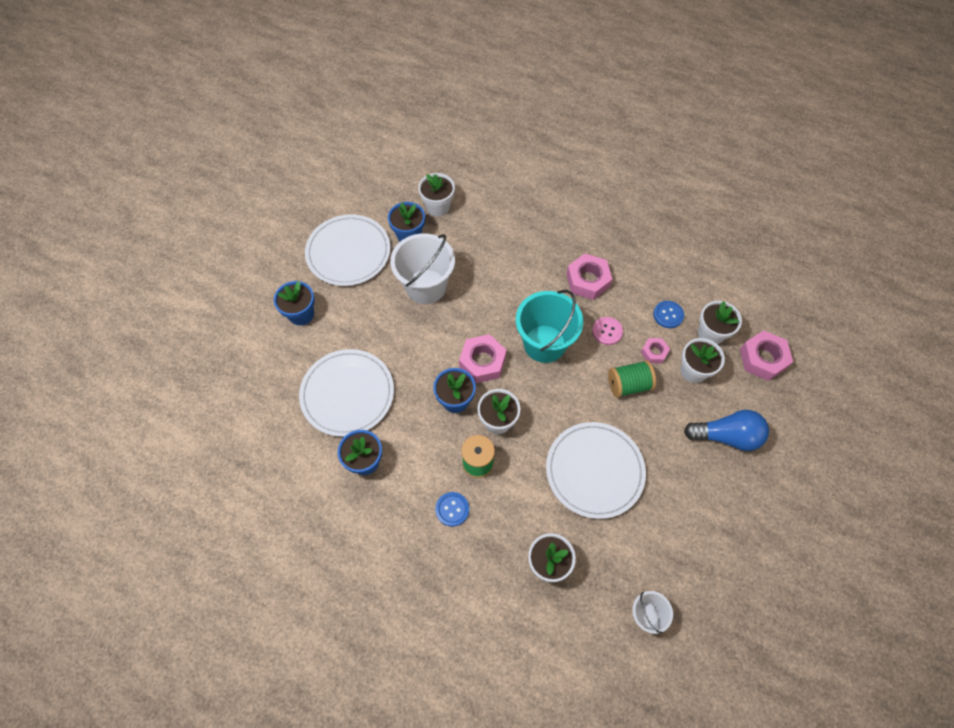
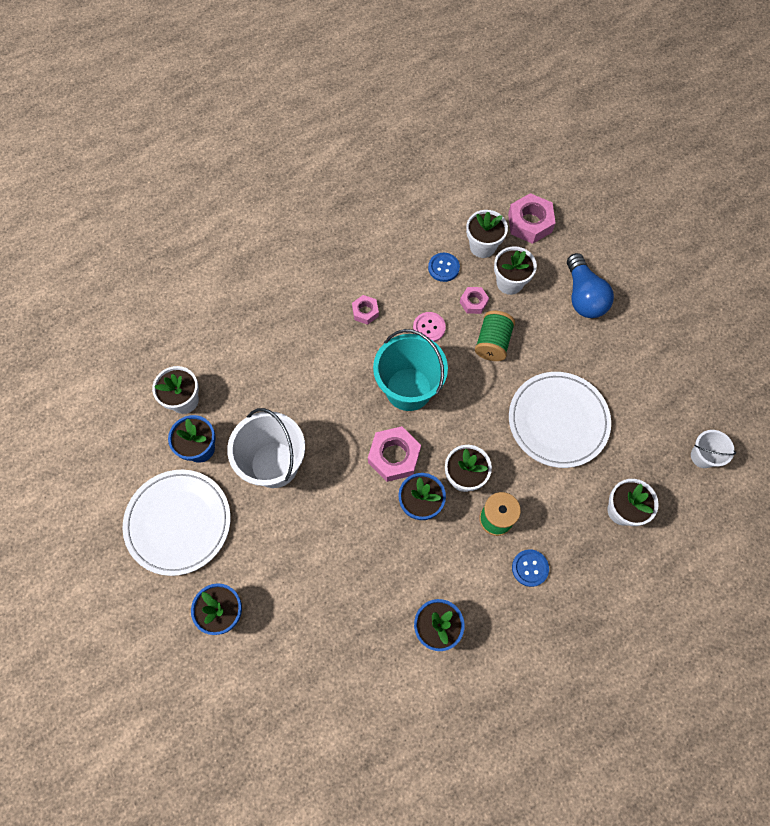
camera: 60 degrees left, 5 degrees up
white plate [299,349,394,437] -> none
pink nut [566,254,612,300] -> pink nut [352,295,379,325], size x0.57
blue light bulb [684,410,769,451] -> blue light bulb turned 135 degrees clockwise [567,253,614,318]

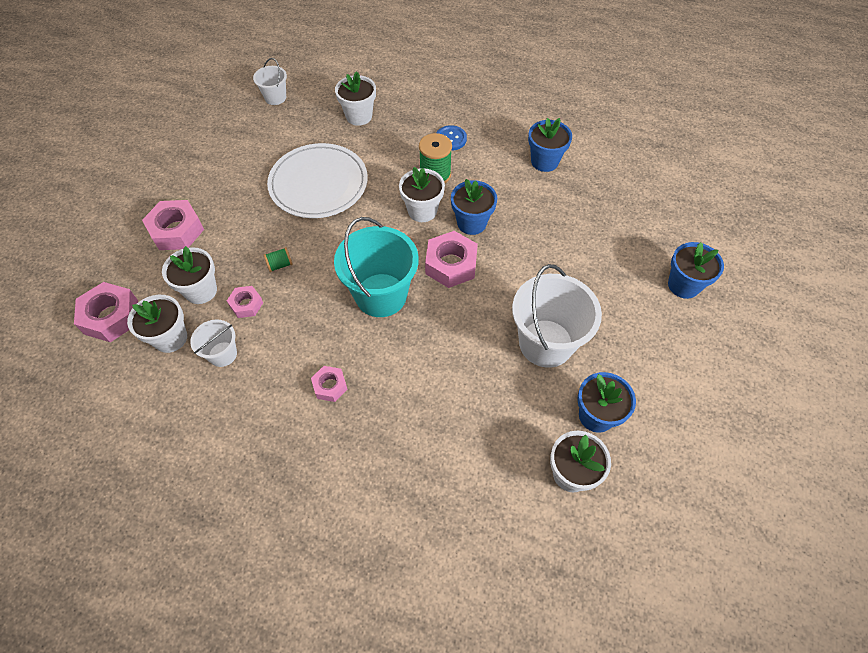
camera: 130 degrees left, 10 degrees down
white plate [123,470,231,576] -> none
pink button [413,312,446,342] -> none
blue button [428,253,460,282] -> white bucket [190,319,237,367]
green spool [475,311,515,361] -> green spool [264,247,293,272], size x0.53
blue light bulb [567,253,614,318] -> pink nut [142,200,204,250]

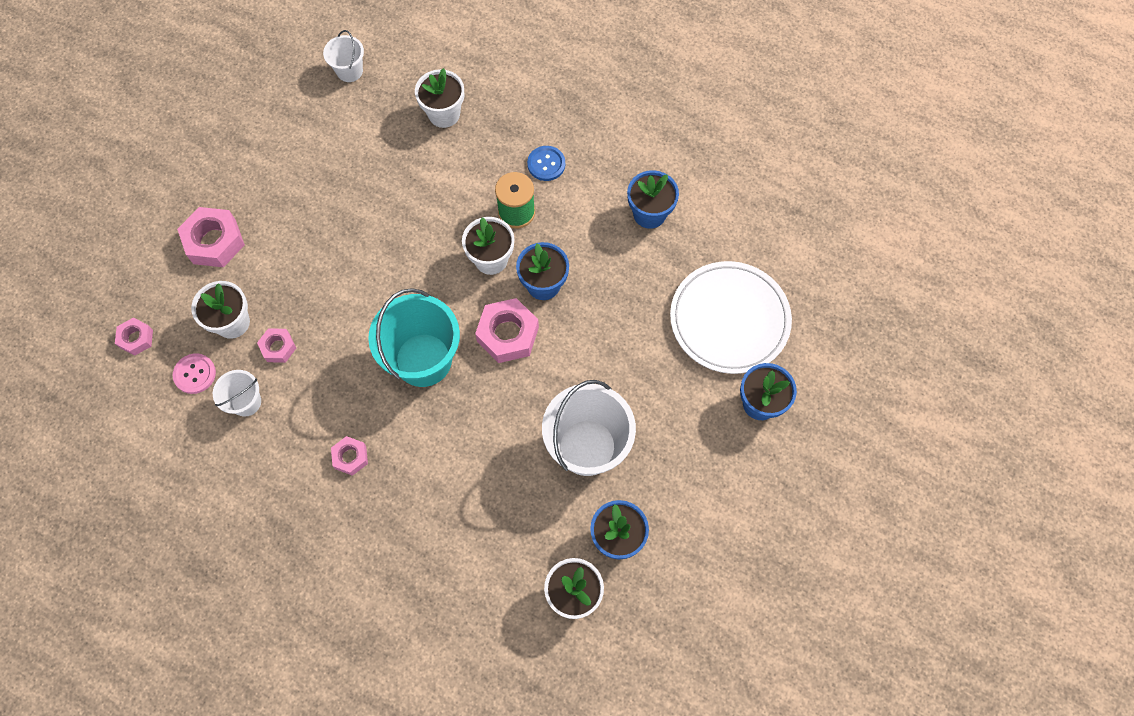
camera: 10 degrees right, 10 degrees up
pink nut [74,282,138,342] -> pink nut [115,318,153,356], size x0.57
white flower pot [127,295,187,353] -> pink button [173,353,216,394]
green spool [264,247,293,272] -> none
white plate [267,143,368,218] -> white plate moved to [670,261,792,374]

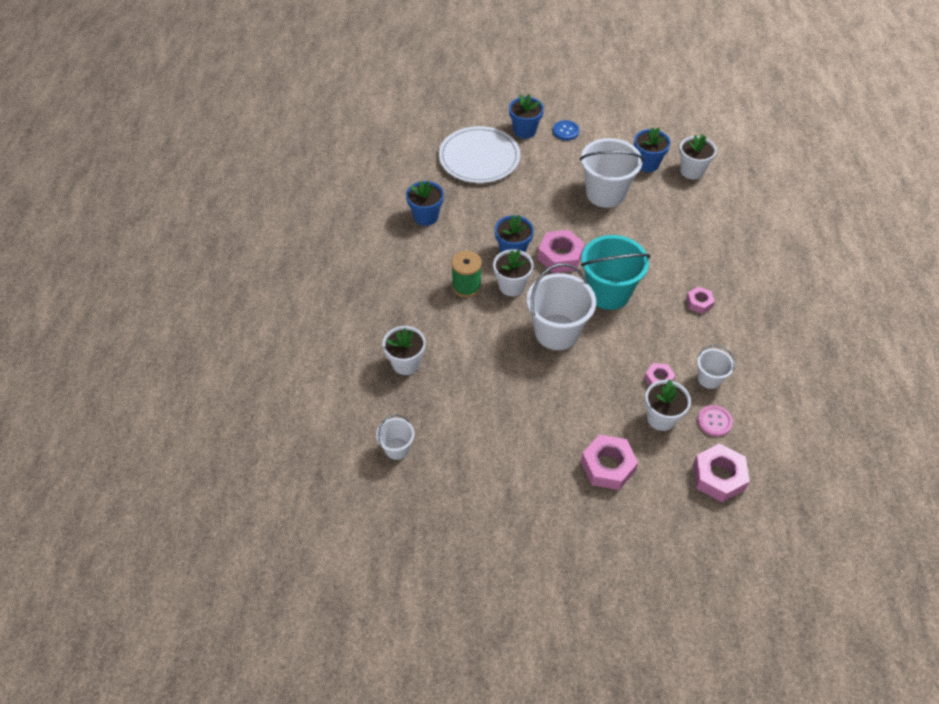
camera: 115 degrees left, 15 degrees down
pink nut [115,318,153,356] -> pink nut [693,443,750,502], size x1.76
blue button [527,146,565,181] -> blue button moved to [553,120,580,140]
none -> white bucket [527,263,596,350]

